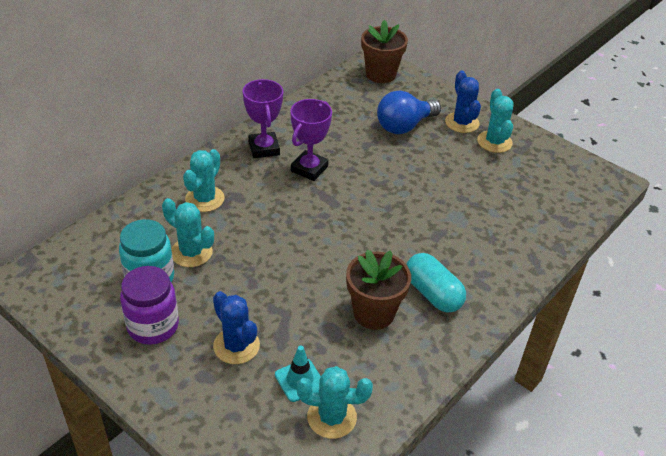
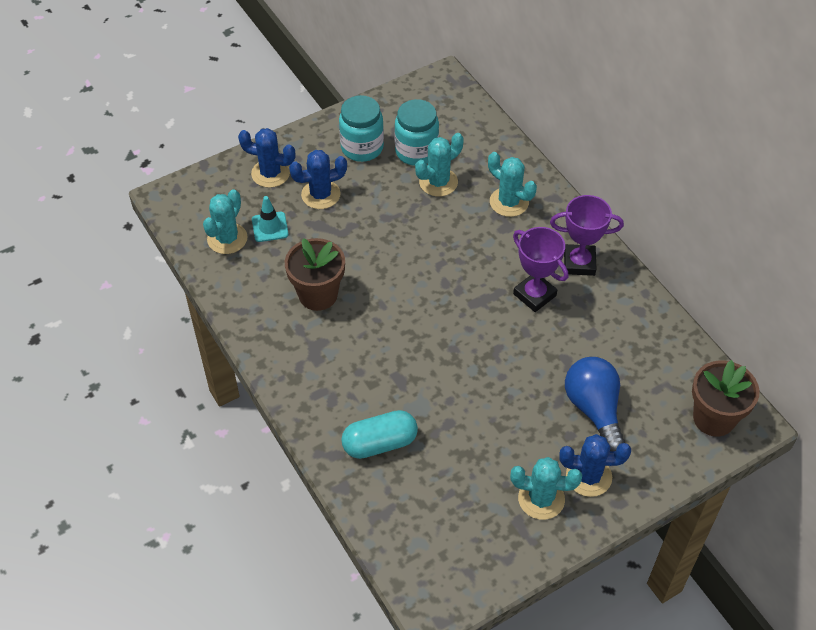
camera: 110 degrees right, 10 degrees up
purple jar [120,266,179,345] -> turquoise jar [339,95,384,162]
turquoise capsule [406,253,466,313] -> turquoise capsule moved to [341,410,418,459]
none -> blue cactus [238,128,295,188]

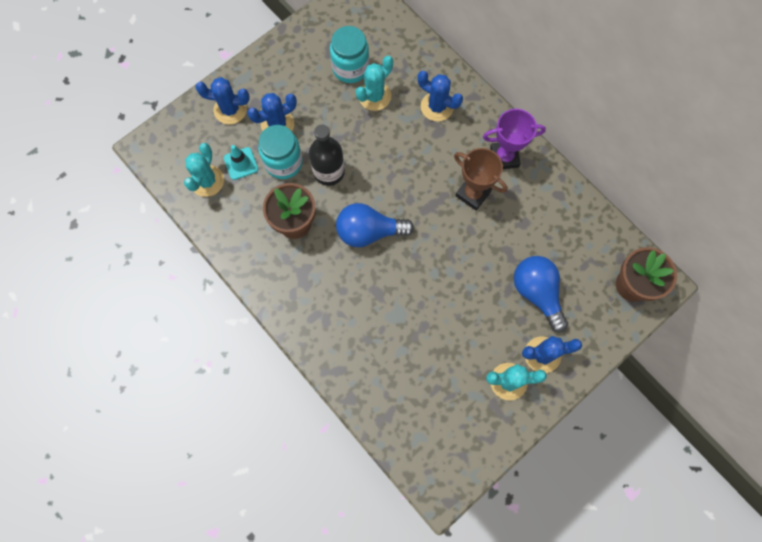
camera: 10 degrees left, 20 degrees up
turquoise jar [339,95,384,162] -> turquoise jar moved to [258,125,303,179]
turquoise capsule [341,410,418,459] -> none
turquoise cactus [488,152,537,217] -> blue cactus [417,71,463,122]
purple trophy [513,227,568,312] -> brown trophy [454,148,507,210]
none -> black bottle [309,125,345,186]
none -> blue light bulb [336,203,414,247]

